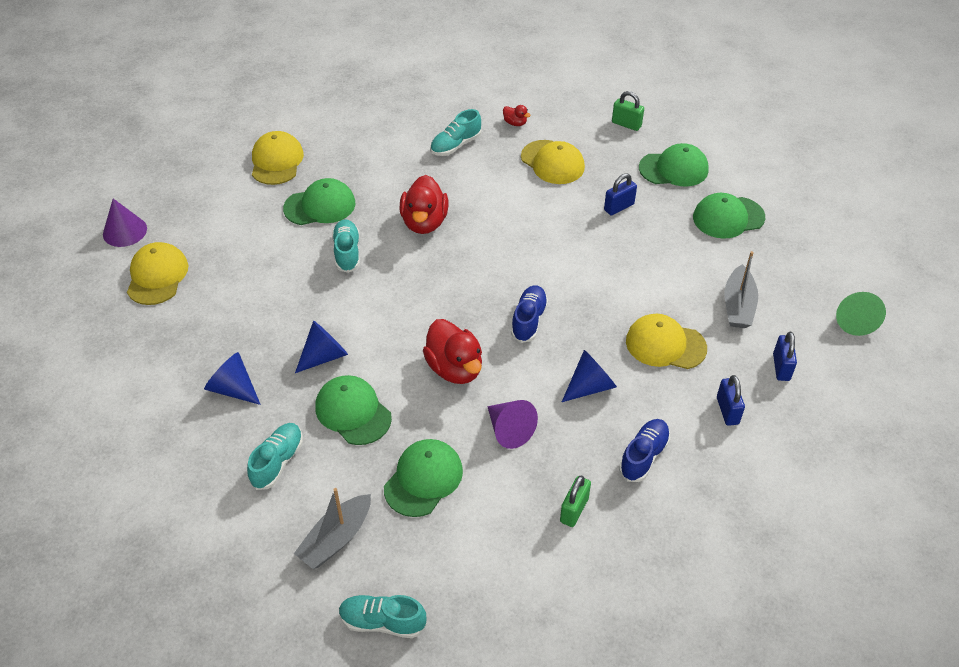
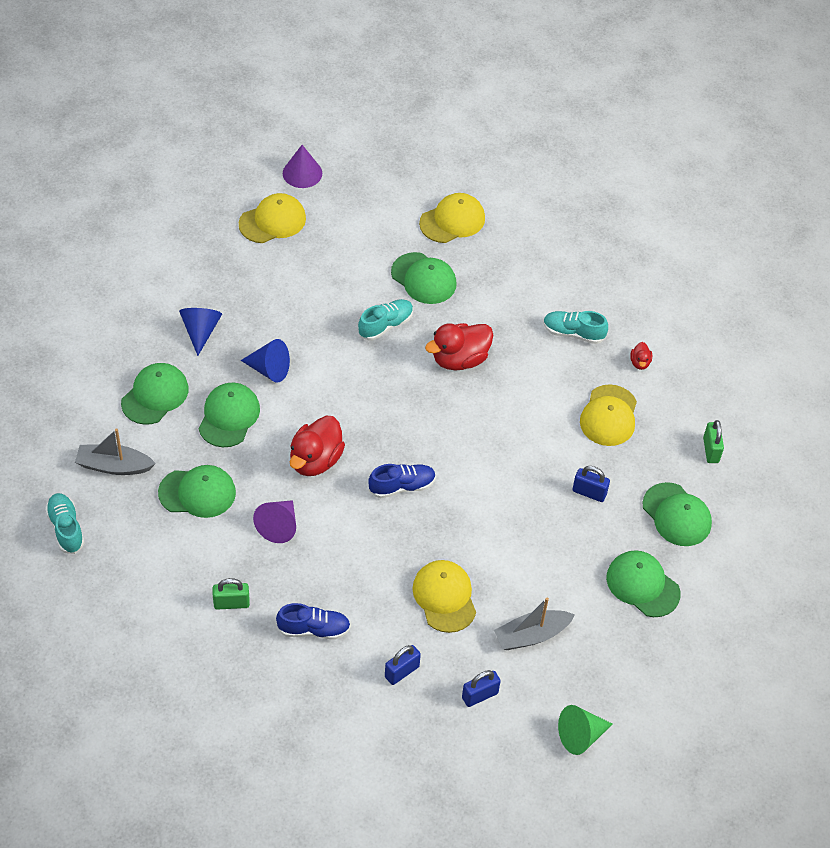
camera: 55 degrees right, 5 degrees up
turquoise shoe [247,423,303,490] -> green cap [121,363,189,425]
blue cone [562,350,617,402] -> none

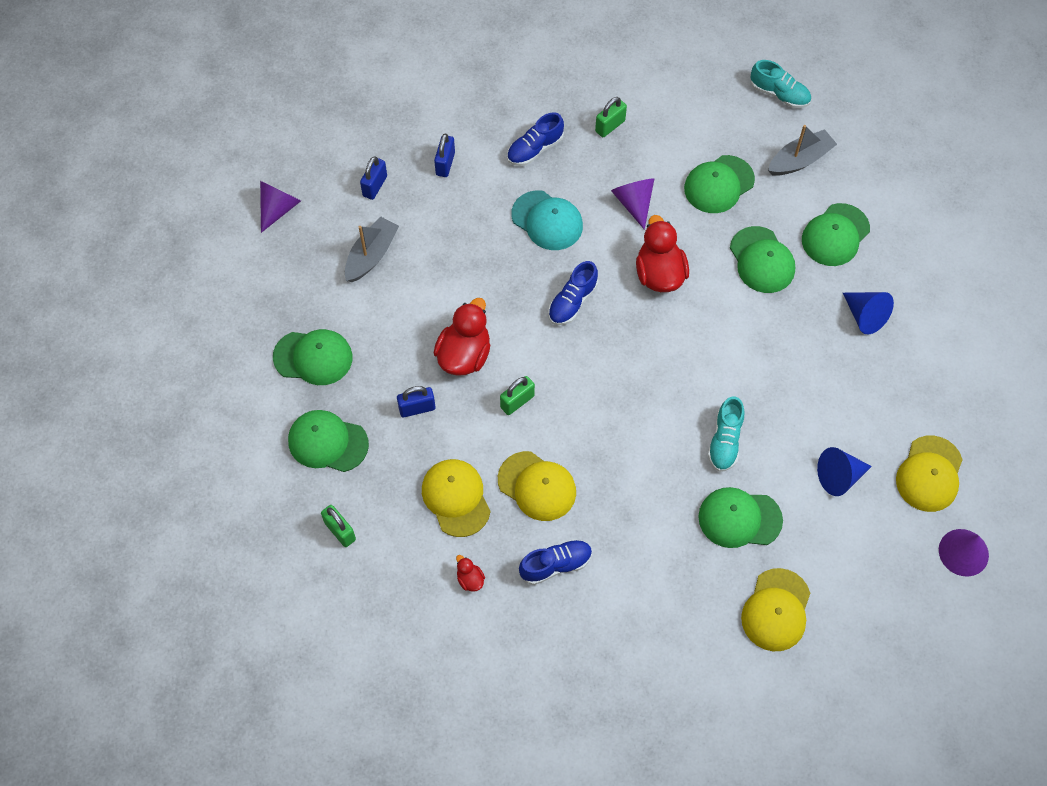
camera: 145 degrees right, 10 degrees up
green cap [121,363,189,425] -> green cap turned 45 degrees clockwise [802,203,870,266]
blue cone [241,339,290,383] -> blue cone moved to [817,447,872,496]
yellow cap [412,560,476,633] -> yellow cap moved to [498,451,576,521]
red duck [425,323,493,370] -> red duck moved to [434,298,490,375]
turquoise shoe [543,311,608,344] -> blue shoe [519,539,592,585]
green cone [558,705,612,755] -> purple cone [260,181,301,233]
none -> green padlock [500,376,535,415]
none -> turquoise cap [511,190,583,250]

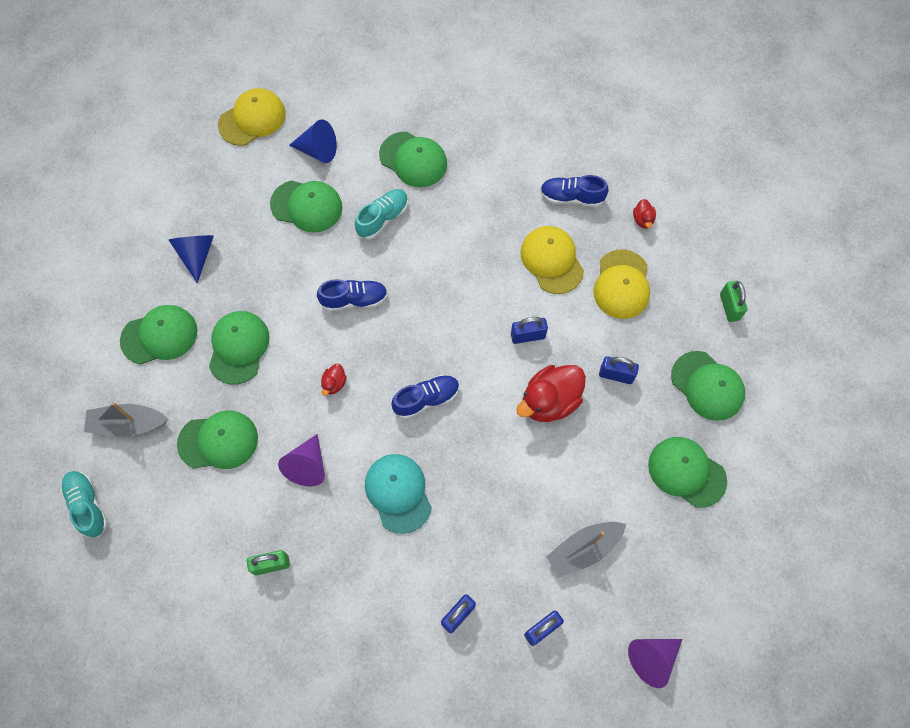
camera: 150 degrees left, 5 degrees up
green padlock [500,376,535,415] -> blue padlock [511,317,548,344]
blue shoe [507,112,564,166] -> blue shoe moved to [317,279,388,311]
red duck [636,215,689,292] -> red duck [321,364,347,396], size x0.46
yellow cap [741,568,810,651] -> none
purple cone [939,529,989,577] -> none
none -> green cap [270,180,342,233]

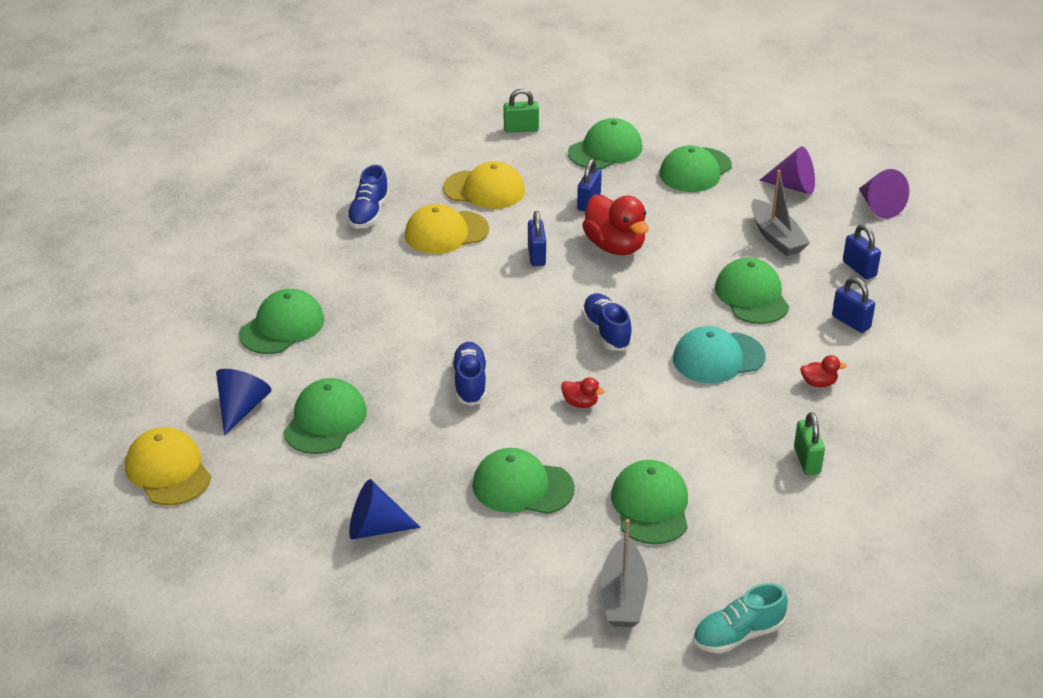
camera: 85 degrees left, 30 degrees down
green cap [120,305,197,365] -> green cap moved to [715,258,789,324]
purple cone [278,434,325,487] -> purple cone moved to [759,146,815,194]
turquoise shoe [355,189,408,240] -> none
red duck [633,199,656,229] -> red duck moved to [800,355,847,387]

